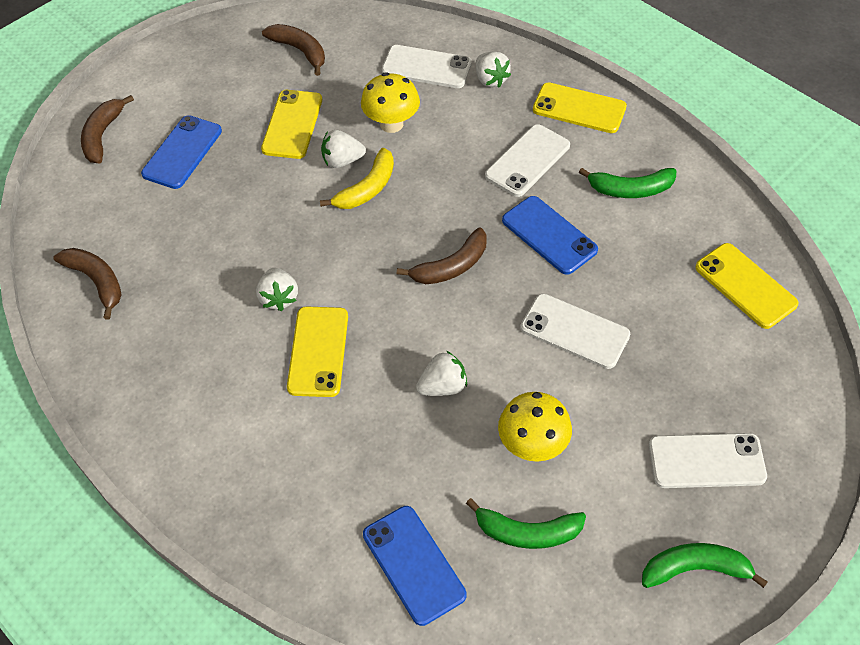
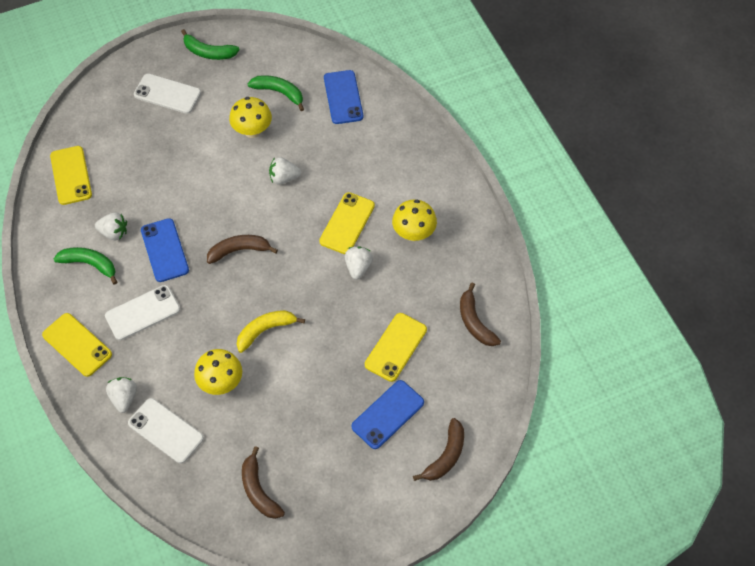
camera: 160 degrees left, 5 degrees up
yellow phone [261,90,322,159] -> yellow phone moved to [365,313,427,382]
white strawberry [321,130,366,168] -> white strawberry moved to [95,212,127,241]
white phone [520,294,630,369] -> none
none -> yellow mushroom [392,199,437,241]

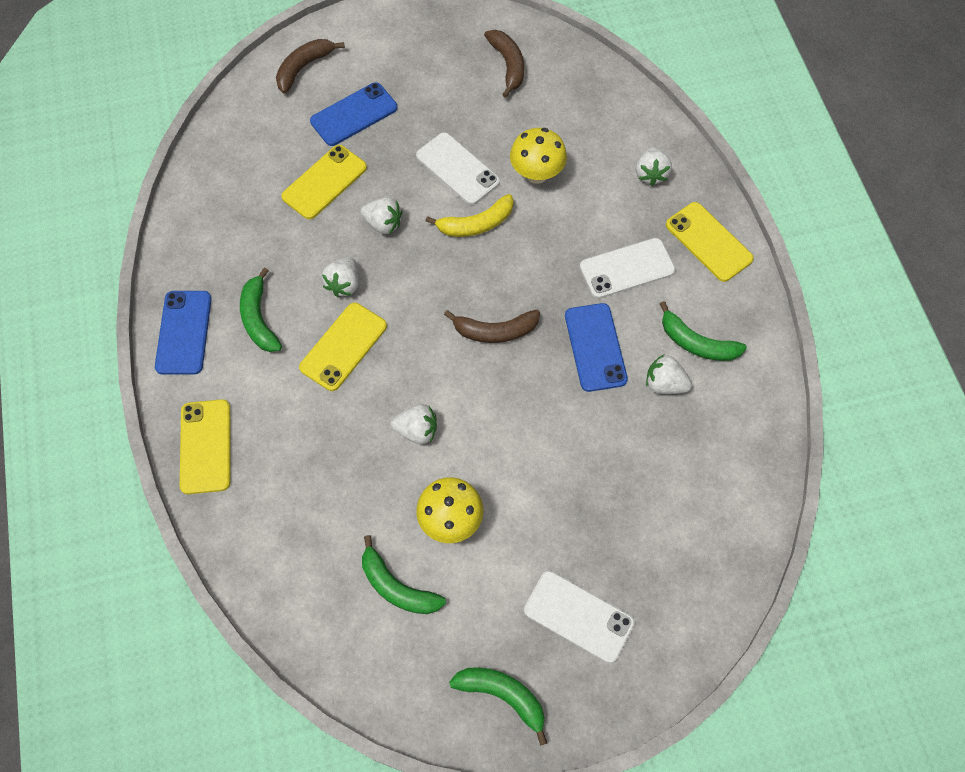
camera: 170 degrees left, 5 degrees up
yellow phone [50,146,92,205] -> yellow phone moved to [180,399,231,494]
white phone [128,398,204,464] -> white phone moved to [416,132,500,205]
blue phone [324,70,363,124] -> blue phone moved to [155,291,212,375]
yellow mushroom [392,199,437,241] -> green banana [240,267,282,352]
brown banana [460,283,501,346] -> none
none -> white strawberry [360,197,402,234]

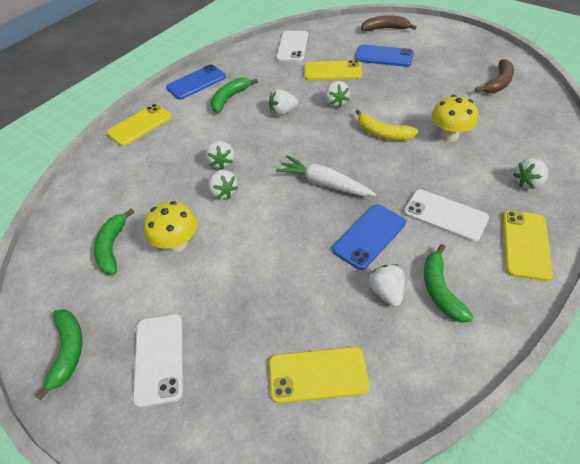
camera: 55 degrees right, 15 degrees down
yellow phone [299,303,387,391] -> yellow phone moved to [269,347,369,403]
white phone [416,132,500,205] -> white phone moved to [276,31,308,62]
brown banana [444,310,540,343] -> white carrot [276,156,376,196]
none -> white strawberry [206,141,234,170]

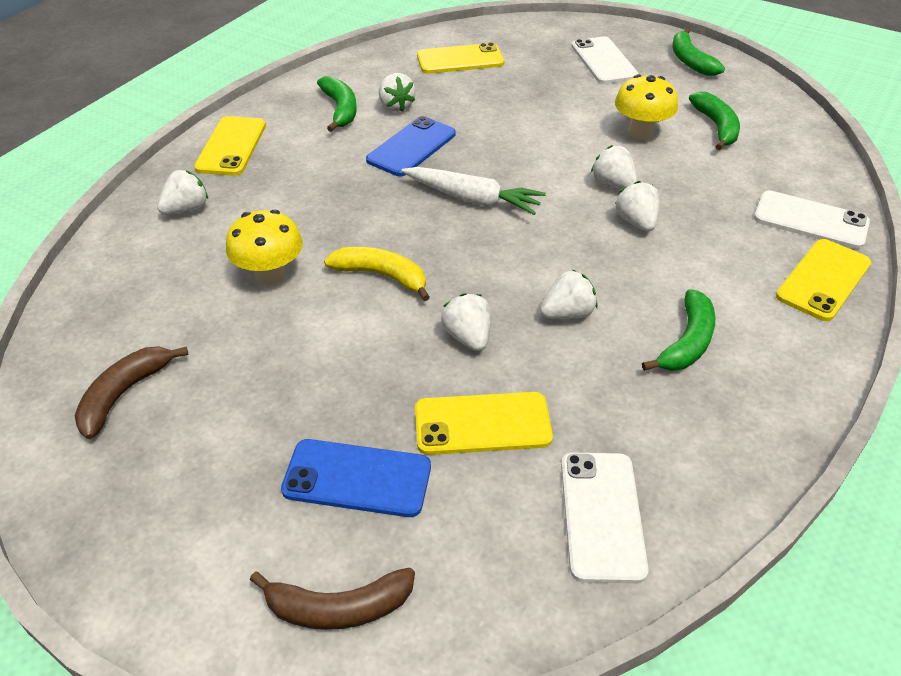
camera: 170 degrees right, 5 degrees down
blue phone [166,64,226,100] -> none
white phone [404,189,489,242] -> white phone moved to [754,190,870,249]

